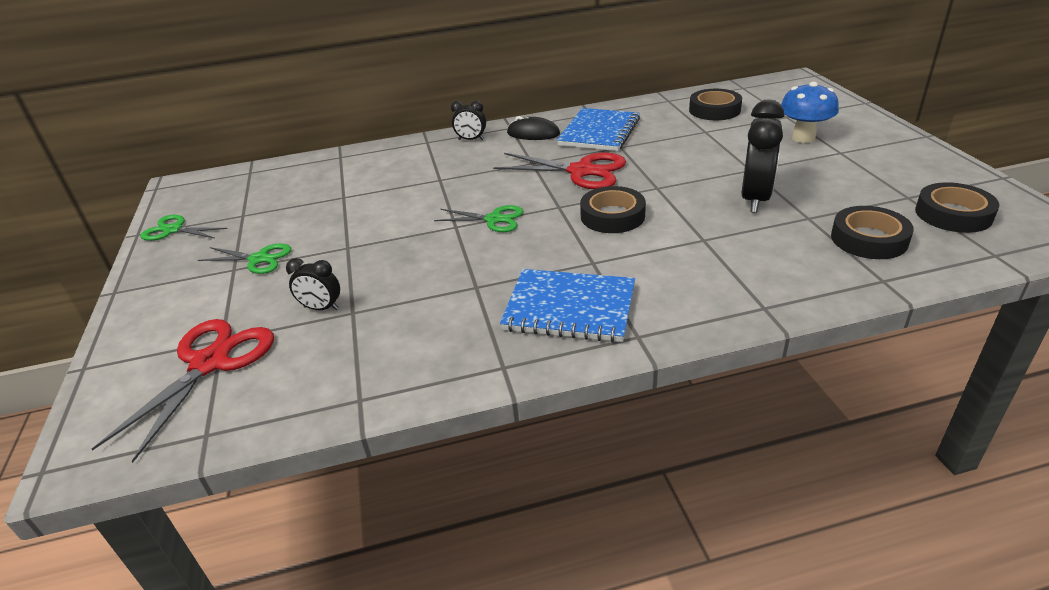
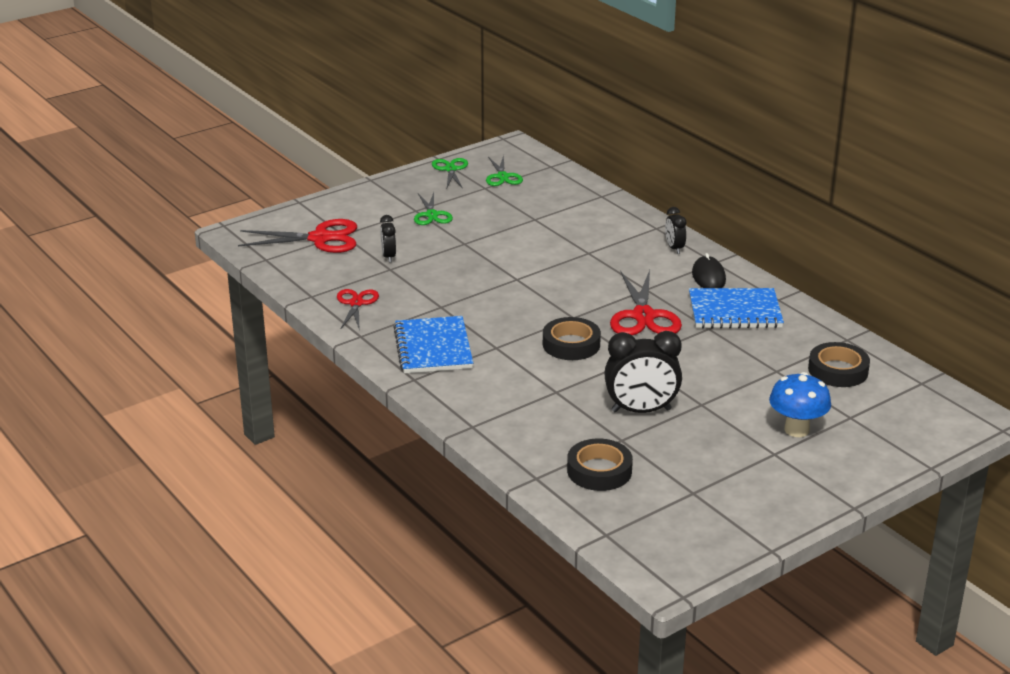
camera: 65 degrees right, 5 degrees down
green scissors [434,205,523,232] -> green scissors moved to [486,155,523,186]
black tape [915,182,999,233] -> none
none -> red scissors [337,289,379,331]

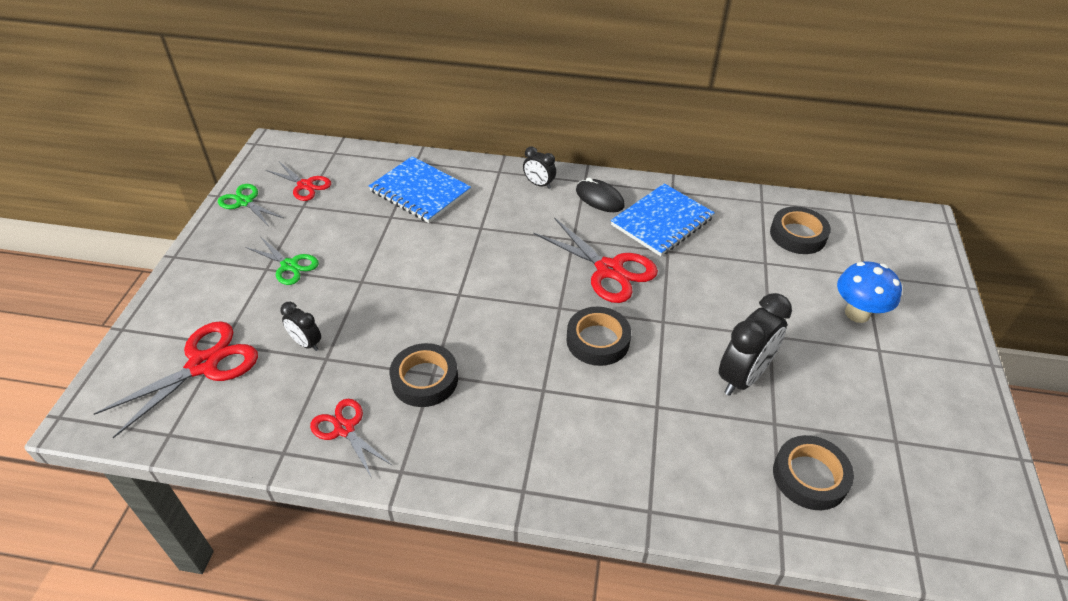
camera: 45 degrees left, 15 degrees up
blue notebook [393,316,473,373] -> blue notebook moved to [369,156,471,223]
green scissors [486,155,523,186] -> red scissors [266,162,331,201]
none -> black tape [389,343,458,407]

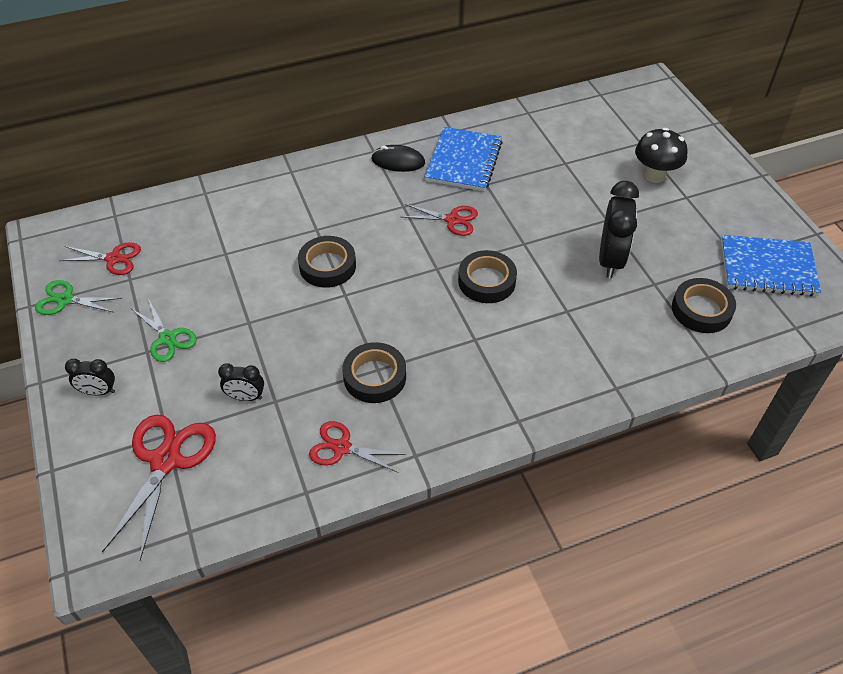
camera: 30 degrees left, 5 degrees up
green scissors [245,236,319,285] -> green scissors turned 45 degrees clockwise [132,300,197,362]
blue notebook [369,156,471,223] -> blue notebook moved to [721,235,821,296]
black clock [523,146,556,189] -> black clock moved to [65,359,115,396]
red scissors [534,217,658,303] -> red scissors [402,204,478,236], size x0.61
black tape [770,206,831,254] -> black tape moved to [298,236,356,288]
blue mushroom [837,261,902,323] -> black mushroom [635,128,688,183]

